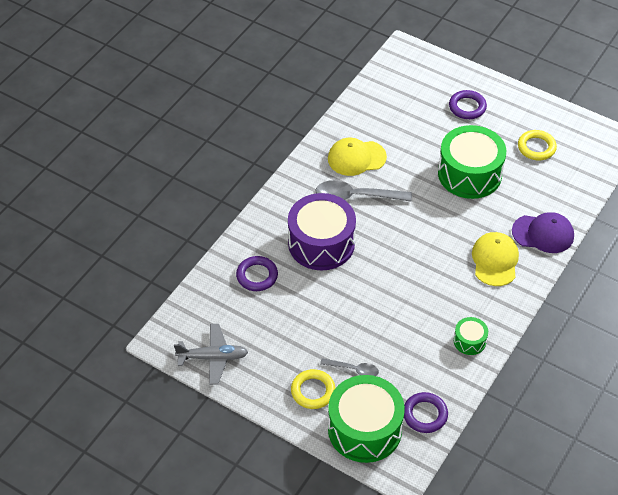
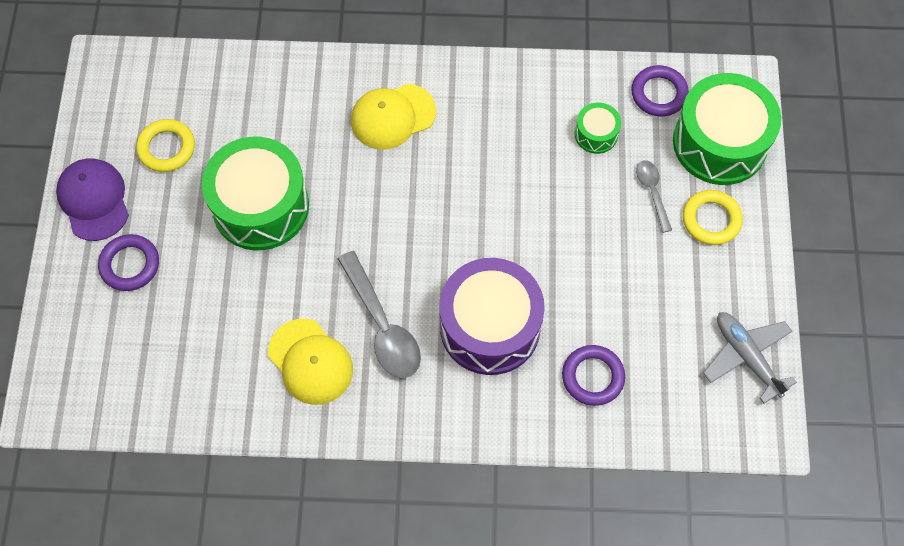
camera: 120 degrees left, 15 degrees up
green drum [454,317,488,355] -> green drum moved to [575,103,621,154]
purple cap [512,212,574,253] -> purple cap moved to [56,158,129,241]

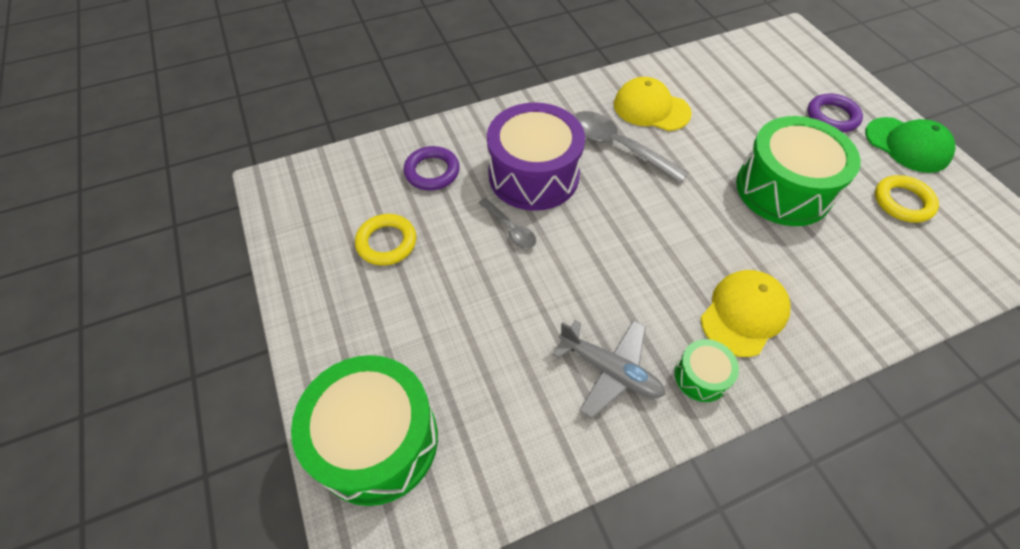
camera: 155 degrees right, 10 degrees down
purple cap [56,158,129,241] -> green cap [865,117,956,173]
green drum [575,103,621,154] -> green drum moved to [675,339,739,402]
purple ring [631,65,689,117] -> none
grey spoon [636,160,672,233] -> grey spoon moved to [479,198,536,248]
yellow ring [683,190,743,245] -> yellow ring moved to [355,214,416,266]
grey plane [703,312,797,404] -> grey plane moved to [552,320,665,418]

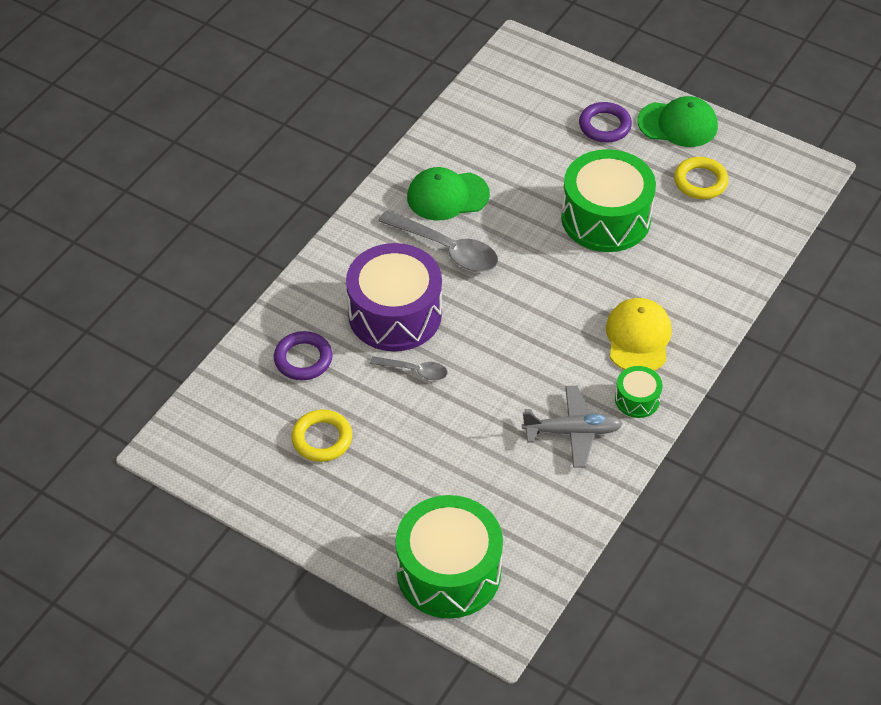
camera: 35 degrees left, 5 degrees down
grey spoon [573,111,689,183] -> grey spoon turned 150 degrees counterclockwise [378,210,498,272]
yellow cap [614,77,692,131] -> green cap [407,167,490,220]

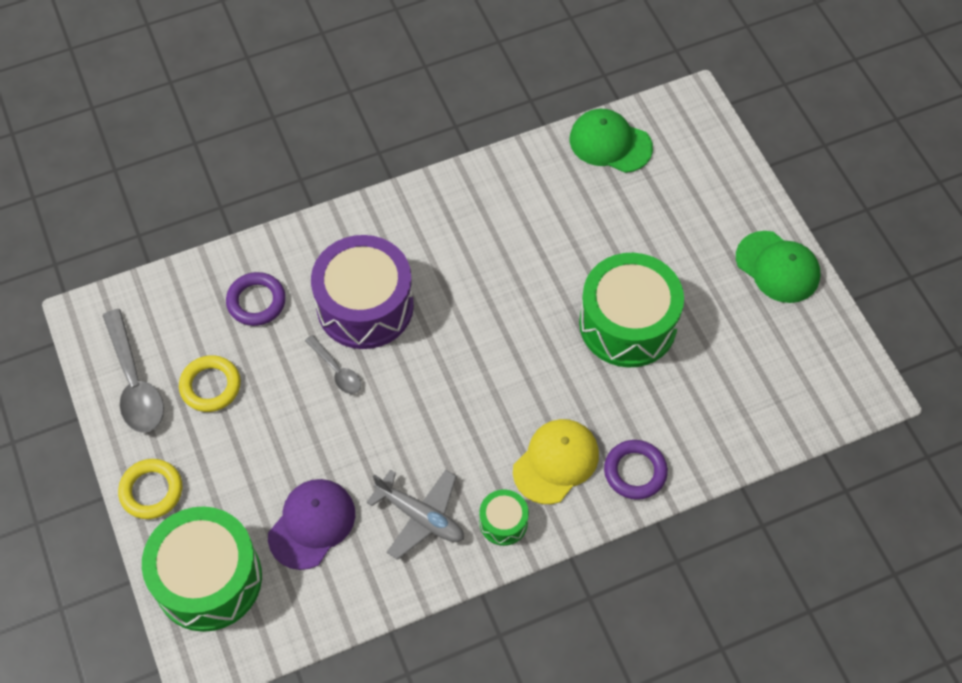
camera: 35 degrees right, 10 degrees up
grey spoon [378,210,498,272] -> grey spoon moved to [103,309,164,433]
green cap [407,167,490,220] -> green cap moved to [569,109,653,173]
purple ring [579,102,632,143] -> purple ring moved to [604,440,668,500]
yellow ring [674,157,729,199] -> yellow ring moved to [118,459,182,519]
none -> purple cap [268,479,355,570]

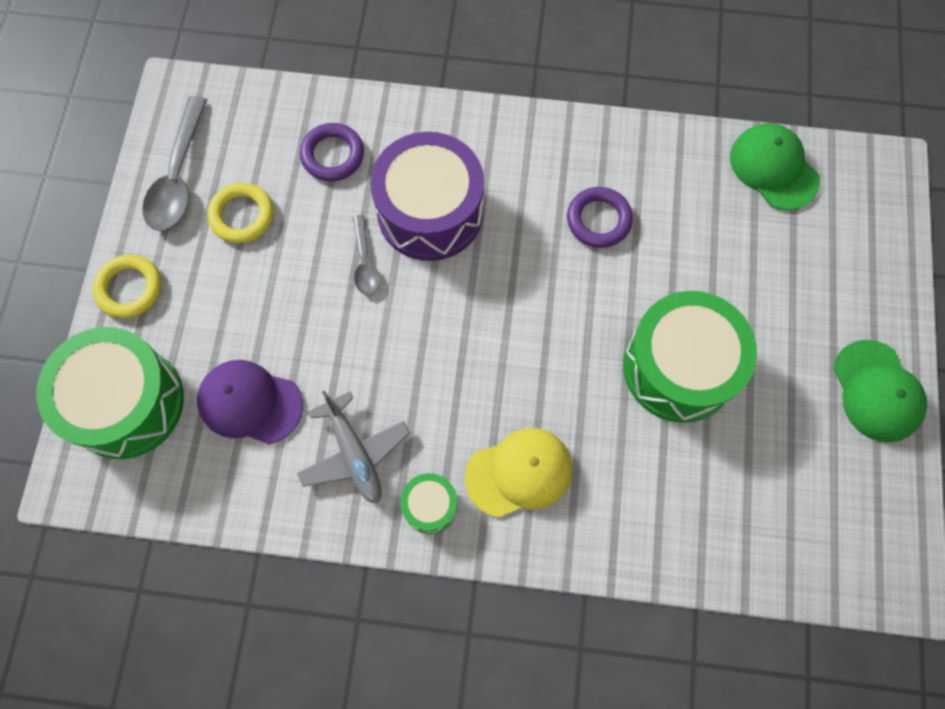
camera: 30 degrees right, 10 degrees up
purple cap [268,479,355,570] -> purple cap turned 135 degrees counterclockwise [197,360,303,445]
purple ring [604,440,668,500] -> purple ring moved to [567,187,633,248]

